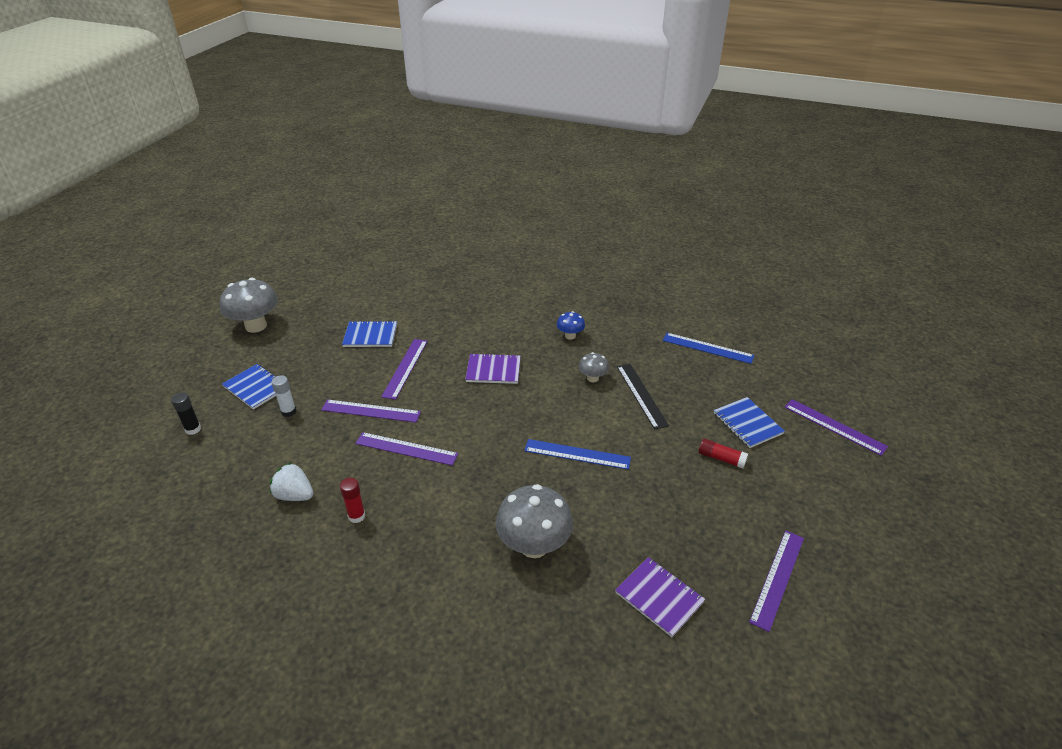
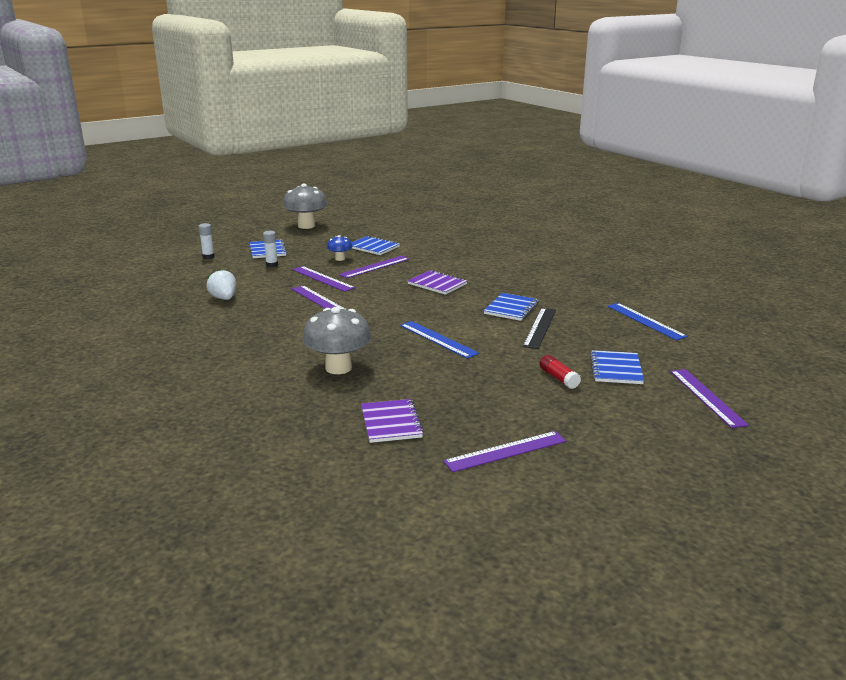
camera: 35 degrees right, 15 degrees down
black glue stick [171,393,201,435] -> white glue stick [198,223,215,259]
red glue stick [340,478,365,523] -> none
blue mushroom [557,311,585,340] -> blue mushroom moved to [327,235,352,261]
grey mushroom [579,352,609,382] -> blue notebook [484,293,539,321]

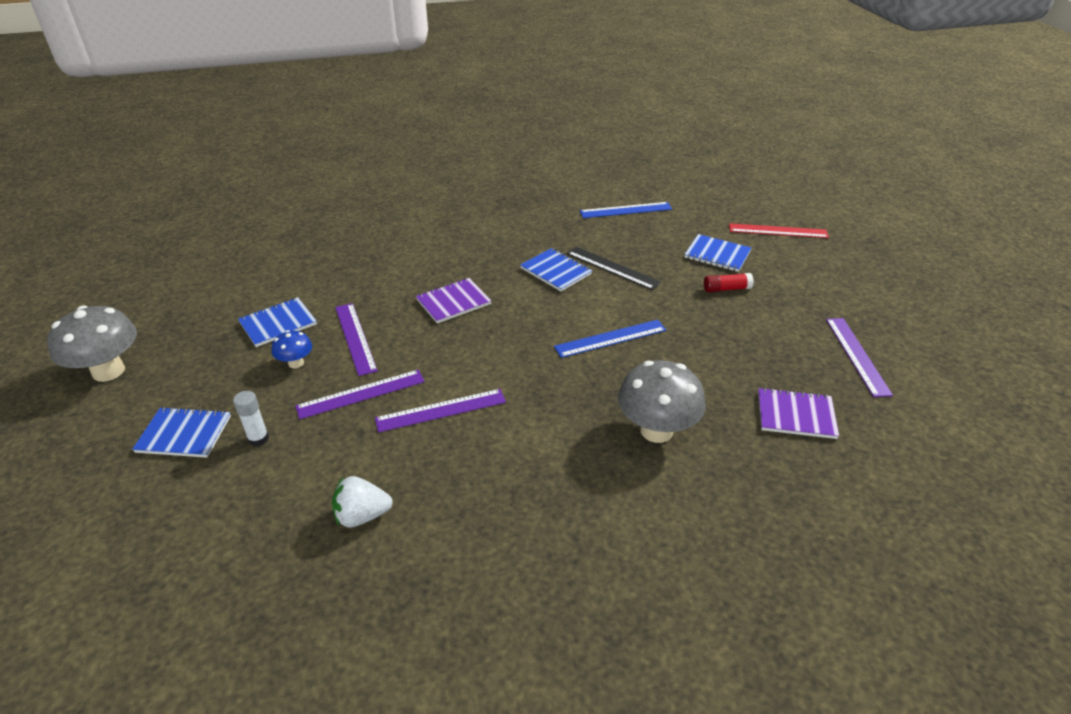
camera: 70 degrees left, 15 degrees up
white glue stick [198,223,215,259] -> none
purple ruler [670,369,749,428] -> red ruler [729,223,829,238]

